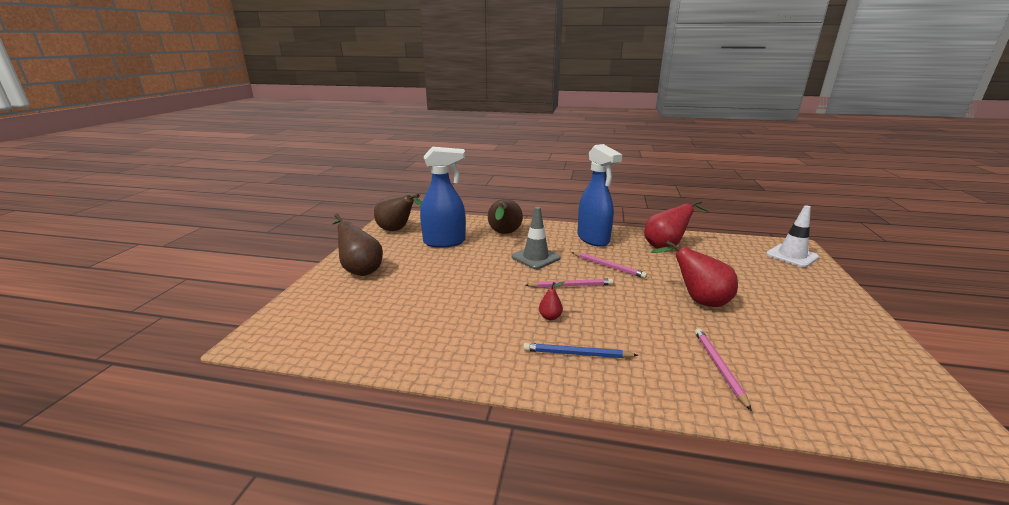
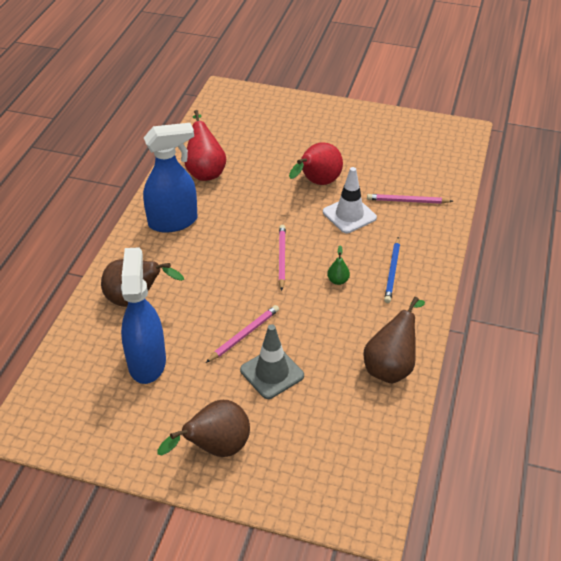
camera: 85 degrees left, 20 degrees up
brown pear [374,194,422,231] -> brown pear moved to [363,297,425,384]
grey traffic cone [511,207,561,269] -> grey traffic cone moved to [240,324,304,399]
red pear [539,281,565,320] -> green pear [327,245,350,285]
pink pencil [571,252,647,278] -> pink pencil moved to [206,305,279,363]
white traffic cone [766,205,819,267] -> white traffic cone moved to [323,167,377,233]

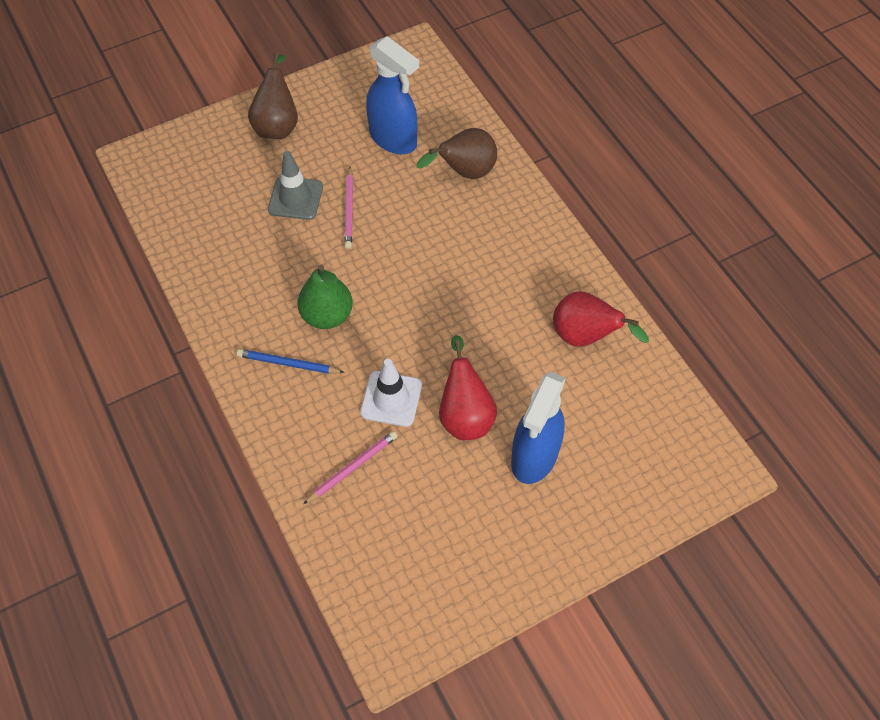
camera: 135 degrees right, 15 degrees up
blue spray bottle [143,123,198,233] -> blue spray bottle moved to [511,371,566,484]
pink pencil [279,225,286,291] -> none
green pear [327,245,350,285] -> green pear [298,265,353,329], size x2.10
brown pear [363,297,425,384] -> none
blue pencil [384,237,400,303] -> blue pencil turned 45 degrees counterclockwise [237,349,345,374]

